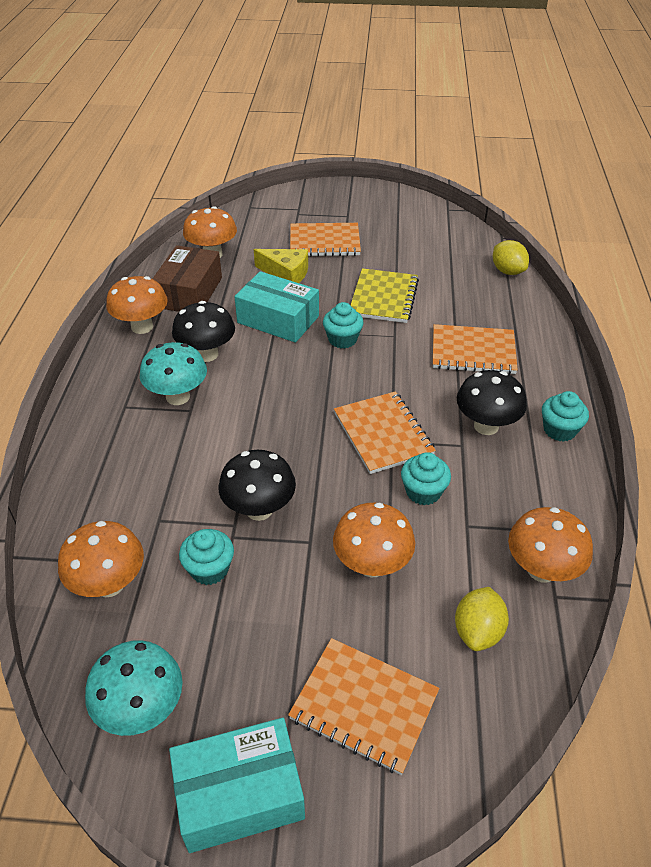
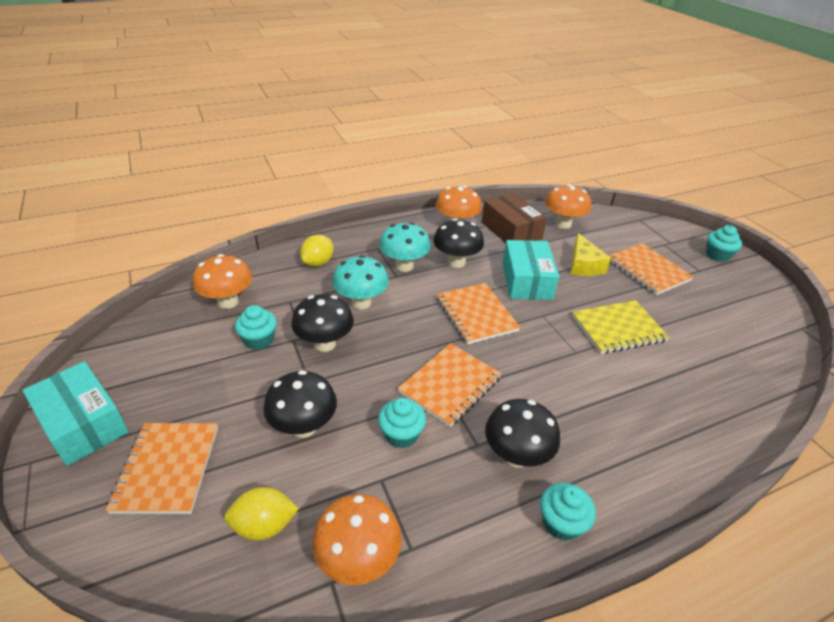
camera: 60 degrees right, 5 degrees down
turquoise mushroom [85,640,182,736] -> turquoise mushroom moved to [332,255,389,310]
brown box [153,245,222,312] -> brown box turned 75 degrees clockwise [482,193,547,243]
turquoise cupcake [323,302,364,349] -> turquoise cupcake moved to [706,225,742,262]
orange mushroom [333,503,415,577] -> black mushroom [263,370,337,438]
orange notebook [433,324,518,374] -> orange notebook moved to [436,283,521,345]
yellow lemon [493,240,529,275] -> yellow lemon moved to [300,235,334,267]

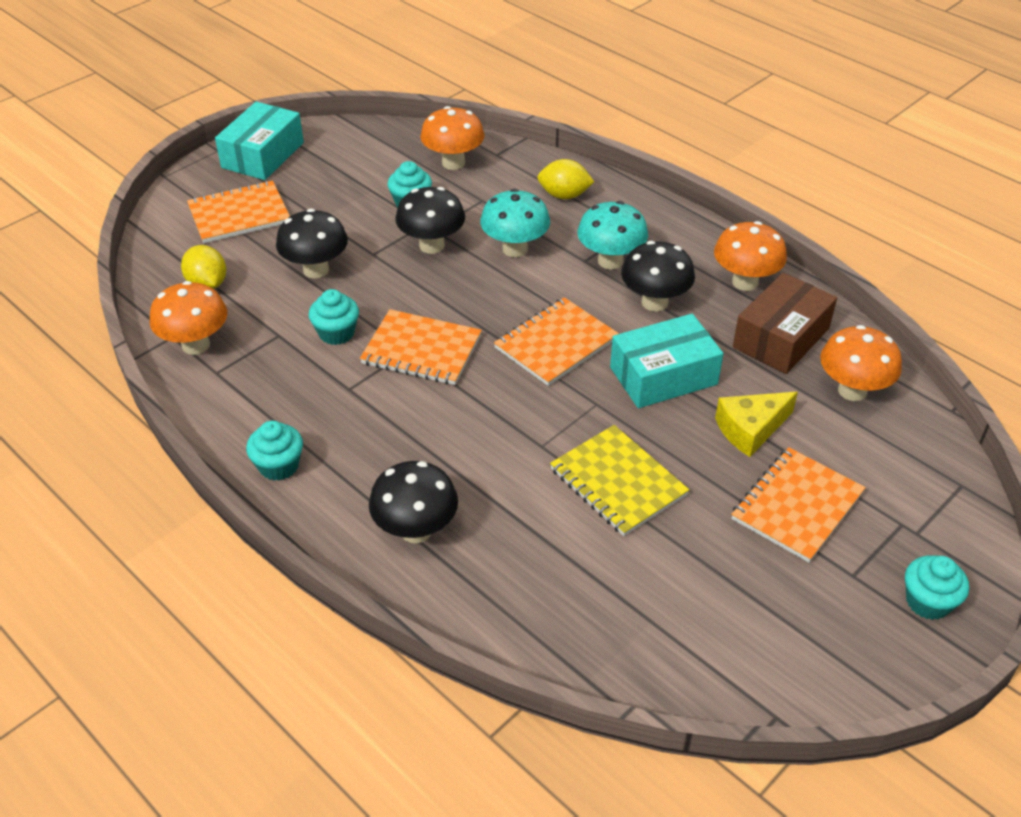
camera: 70 degrees right, 5 degrees up
black mushroom [485,399,560,468] -> black mushroom moved to [369,461,458,543]

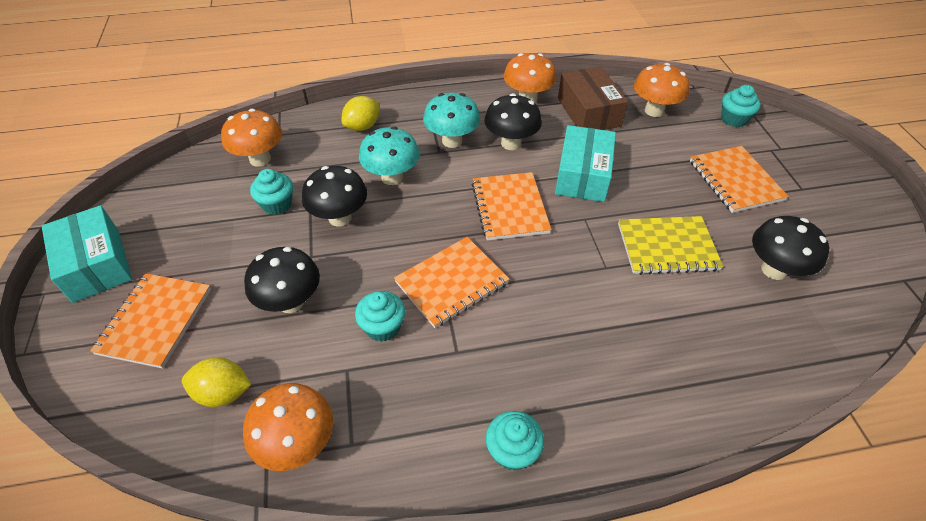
camera: 55 degrees left, 5 degrees up
black mushroom [369,461,458,543] -> black mushroom moved to [752,216,829,280]
yellow cheese [715,392,798,457] -> none
turquoise cupcake [905,556,969,620] -> turquoise cupcake moved to [721,85,761,127]

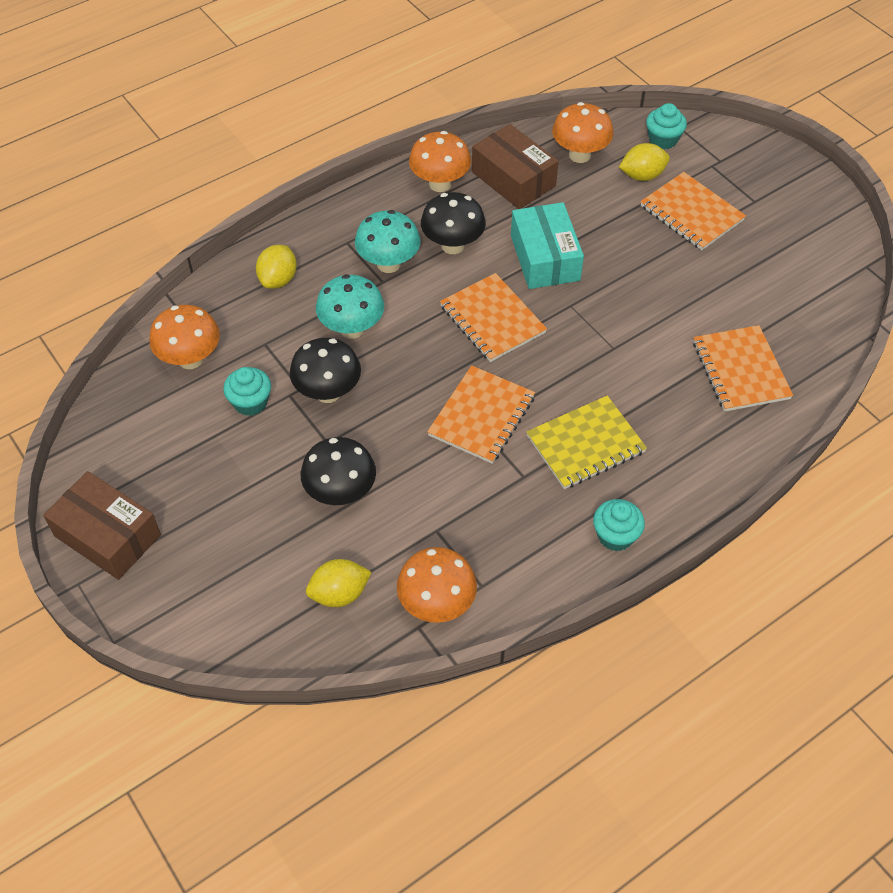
camera: 25 degrees left, 5 degrees up
turquoise box [42,205,132,303] -> brown box [43,471,161,580]
orange notebook [90,273,211,369] -> orange notebook moved to [693,325,793,412]
turquoise cupcake [355,291,405,342] -> none
yellow notebook [618,216,723,275] -> yellow notebook moved to [526,396,647,489]
black mushroom [752,216,829,280] -> none
none -> yellow lemon [619,143,670,181]

